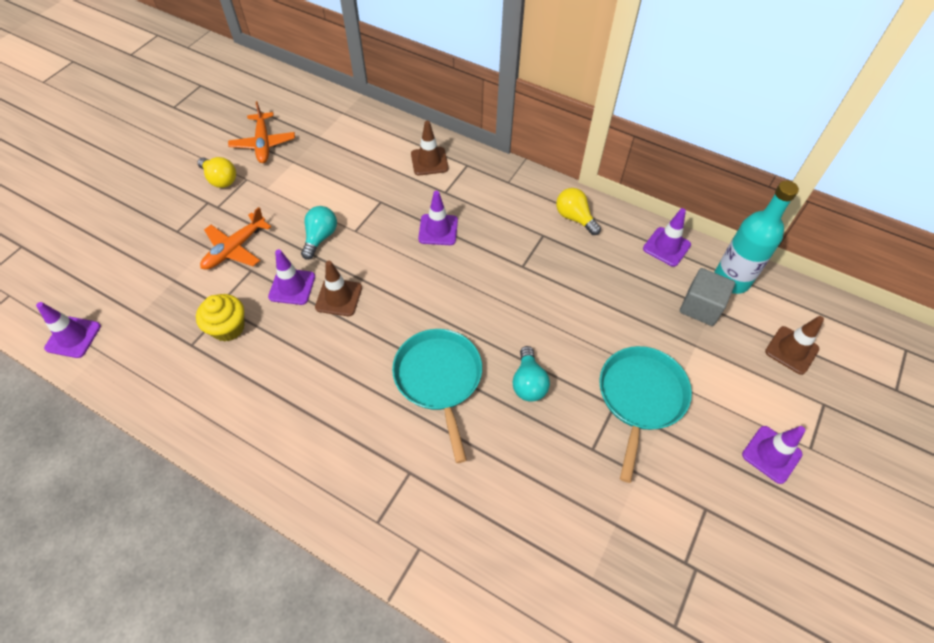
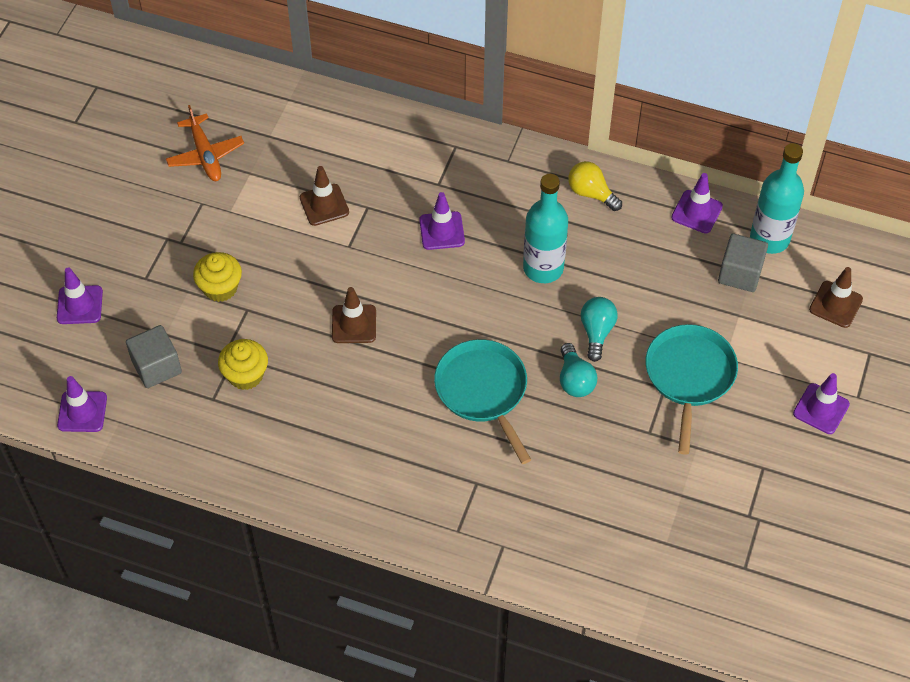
camera: 10 degrees left, 0 degrees up
yellow light bulb [197,157,236,188] -> none
orange plane [200,207,271,270] -> yellow cupcake [193,252,242,302]
purple traffic cone [268,249,315,305] -> purple traffic cone moved to [57,267,103,324]
turquoise light bulb [301,206,337,260] -> turquoise light bulb moved to [581,297,618,362]
brown traffic cone [411,121,449,175] -> brown traffic cone moved to [300,166,349,226]
none -> grey cube [126,325,182,388]
none -> turquoise bottle [523,174,568,283]

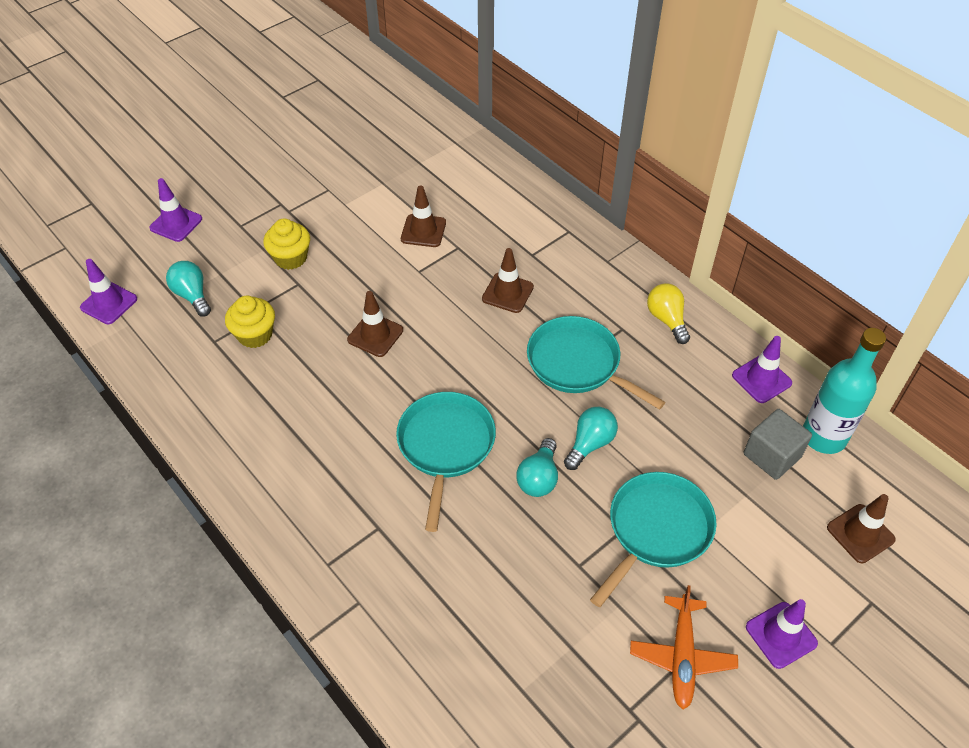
camera: 30 degrees right, 5 degrees down
grey cube [126,325,182,388] -> turquoise light bulb [166,261,211,317]
orange plane [166,105,244,181] -> orange plane moved to [630,585,738,710]
purple traffic cone [419,192,465,250] -> brown traffic cone [482,248,534,313]
turquoise bottle [523,174,568,283] -> turquoise pan [527,316,665,410]

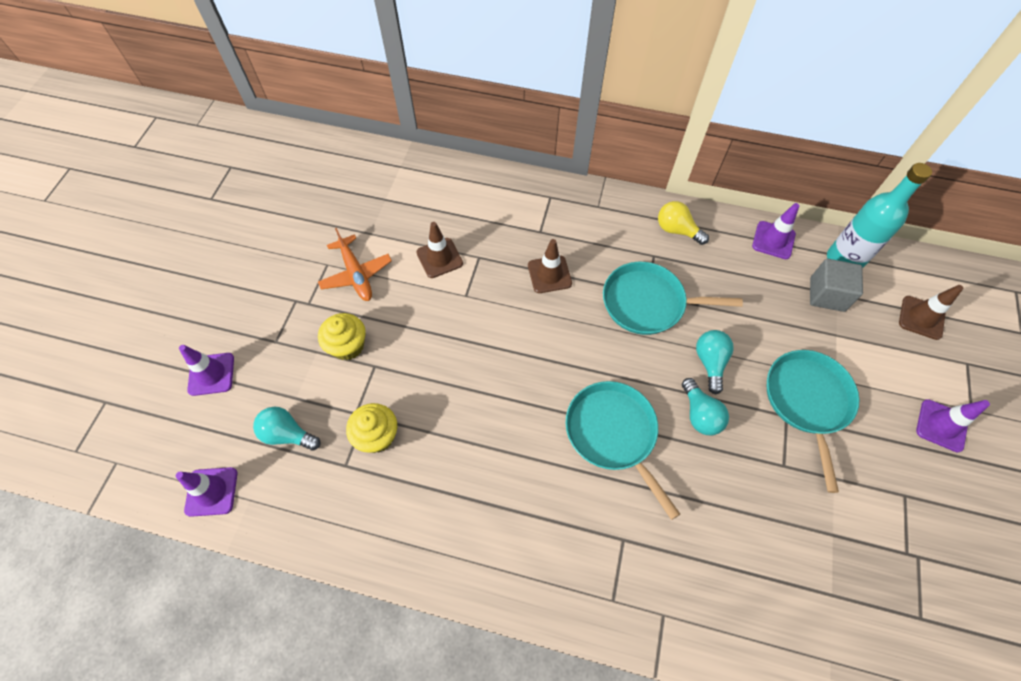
camera: 35 degrees left, 10 degrees up
brown traffic cone [347,291,403,357] -> none
orange plane [630,585,738,710] -> orange plane moved to [318,228,392,301]

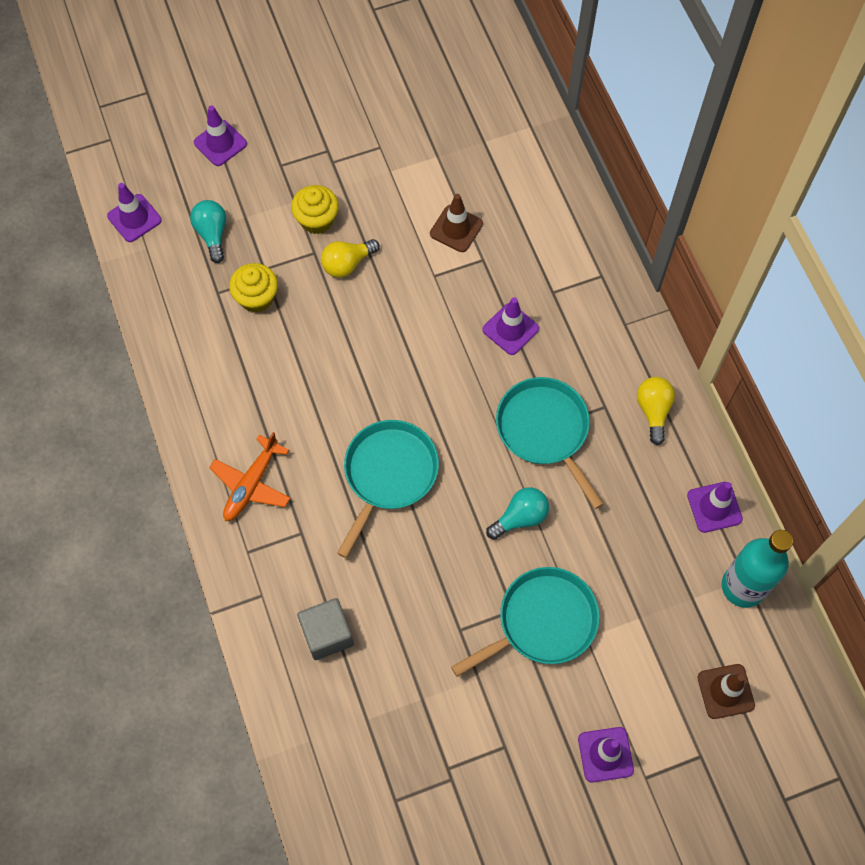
camera: 55 degrees right, 5 degrees up
orange plane [318,228,392,301] -> orange plane moved to [209,432,290,521]
brown traffic cone [528,239,572,293] -> purple traffic cone [483,297,539,355]
turquoise light bulb [682,378,729,435] -> none
grey cube [810,259,863,312] -> grey cube moved to [297,598,354,660]
none -> yellow light bulb [321,239,380,278]

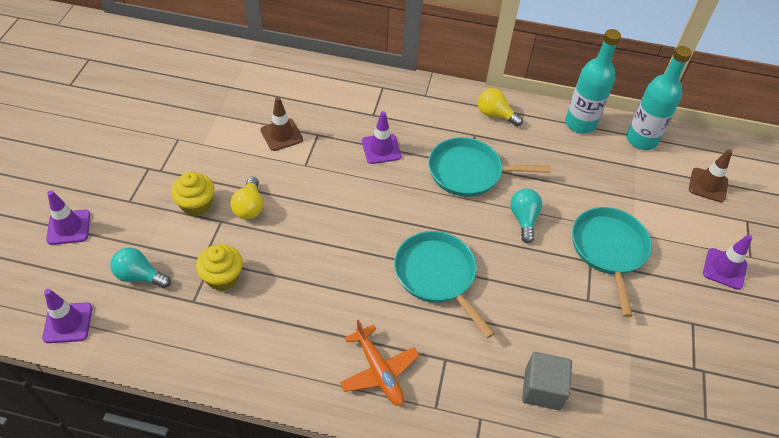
camera: 60 degrees left, 15 degrees down
purple traffic cone [687,482,743,533] -> turquoise bottle [565,29,621,134]

